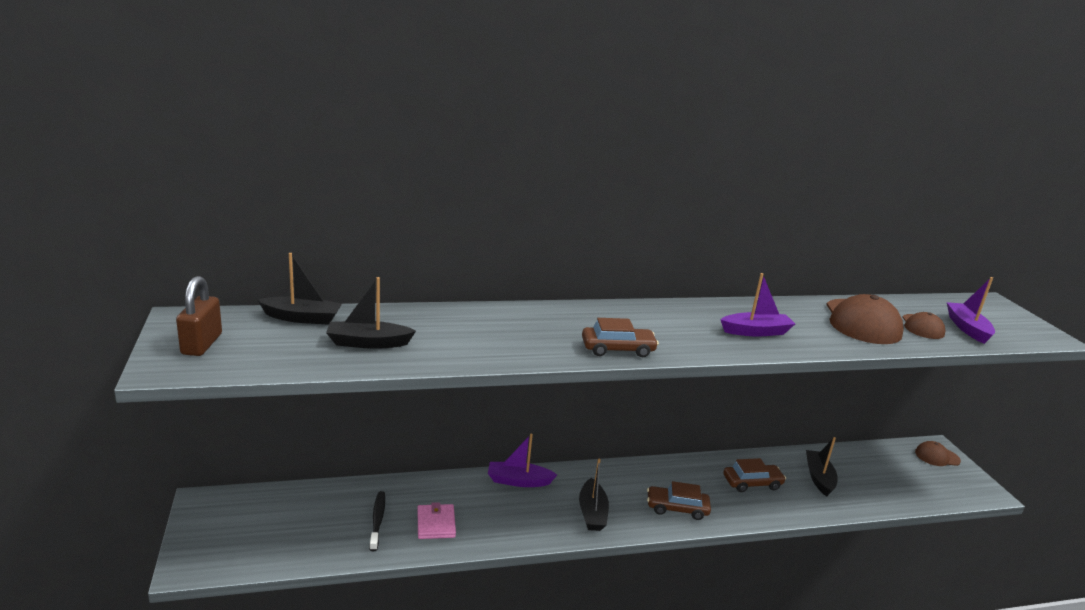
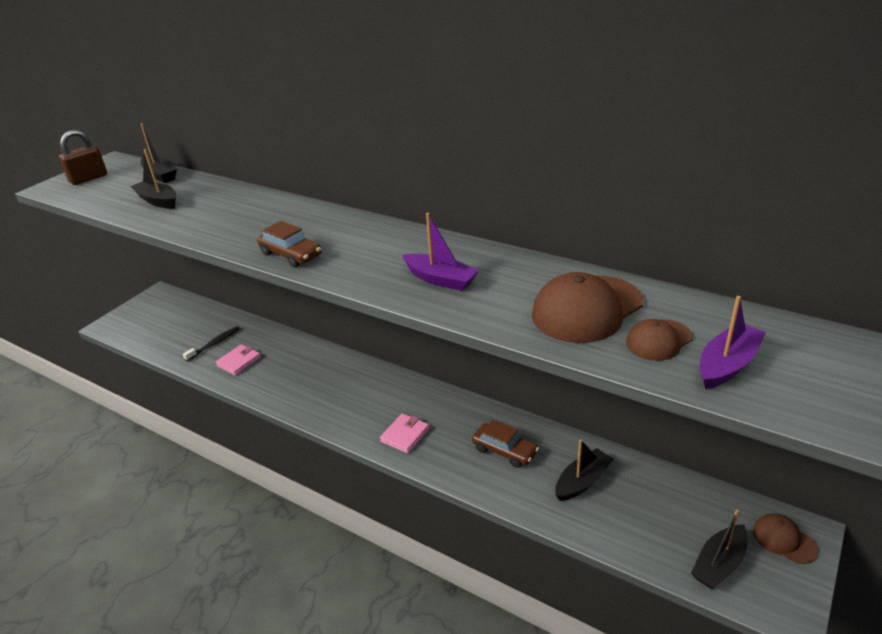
camera: 50 degrees right, 10 degrees up
purple boat [488,434,557,487] -> none
black boat [579,458,609,531] -> black boat moved to [691,509,748,589]
brown car [647,481,711,520] -> pink wallet [380,413,429,453]

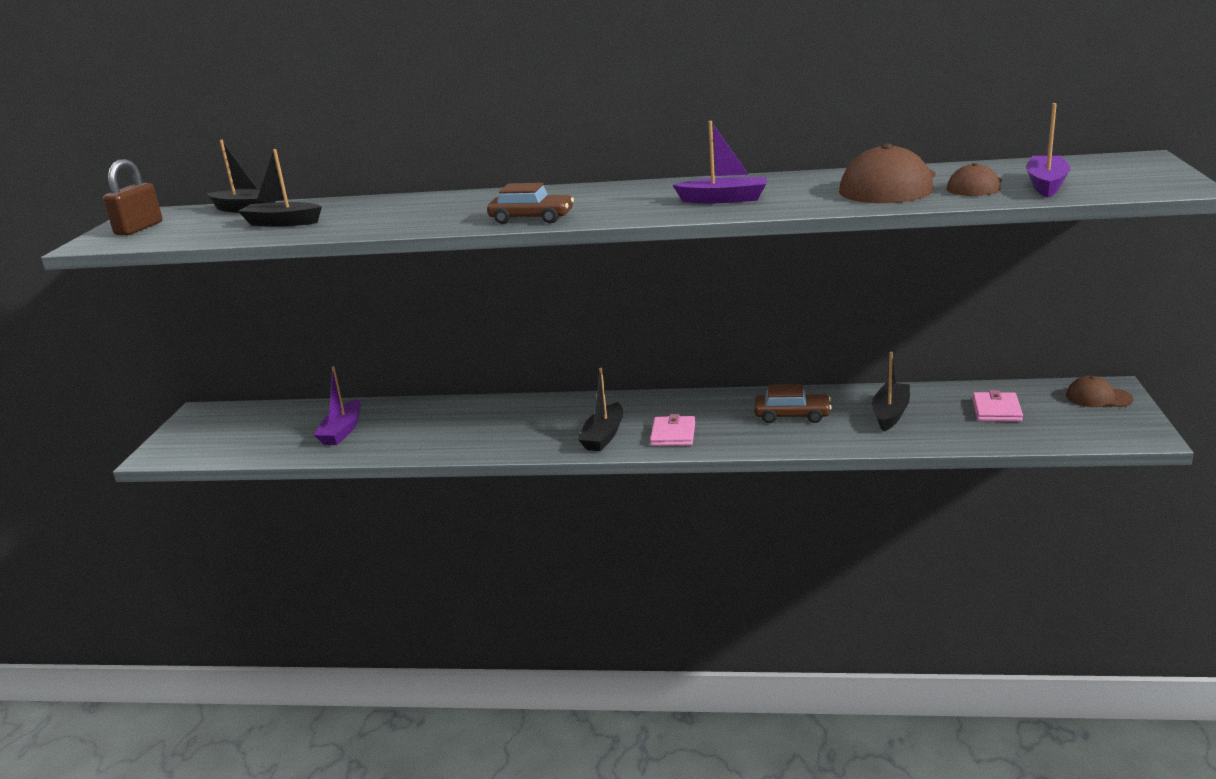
camera: 25 degrees left, 10 degrees down
black toothbrush [183,326,240,361] -> purple boat [314,366,361,445]
pink wallet [216,344,261,376] -> pink wallet moved to [972,390,1023,421]
black boat [691,509,748,589] -> black boat moved to [578,368,623,451]

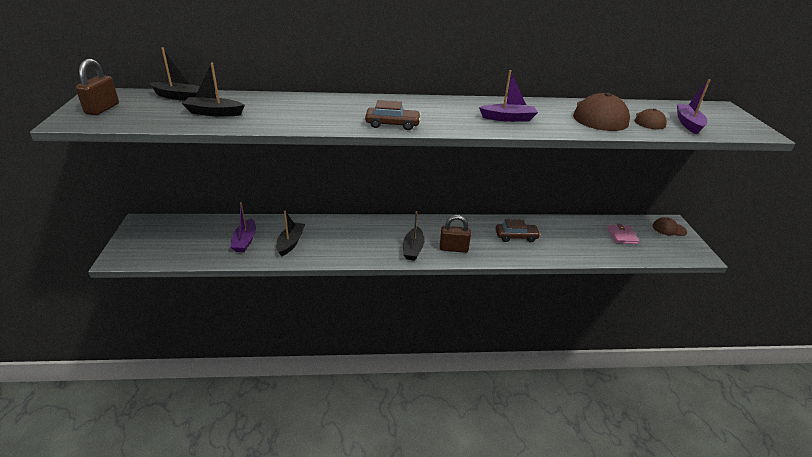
camera: 15 degrees left, 10 degrees up
pink wallet [650,414,695,446] -> brown padlock [440,215,471,253]
black boat [872,352,910,431] -> black boat moved to [276,211,305,256]

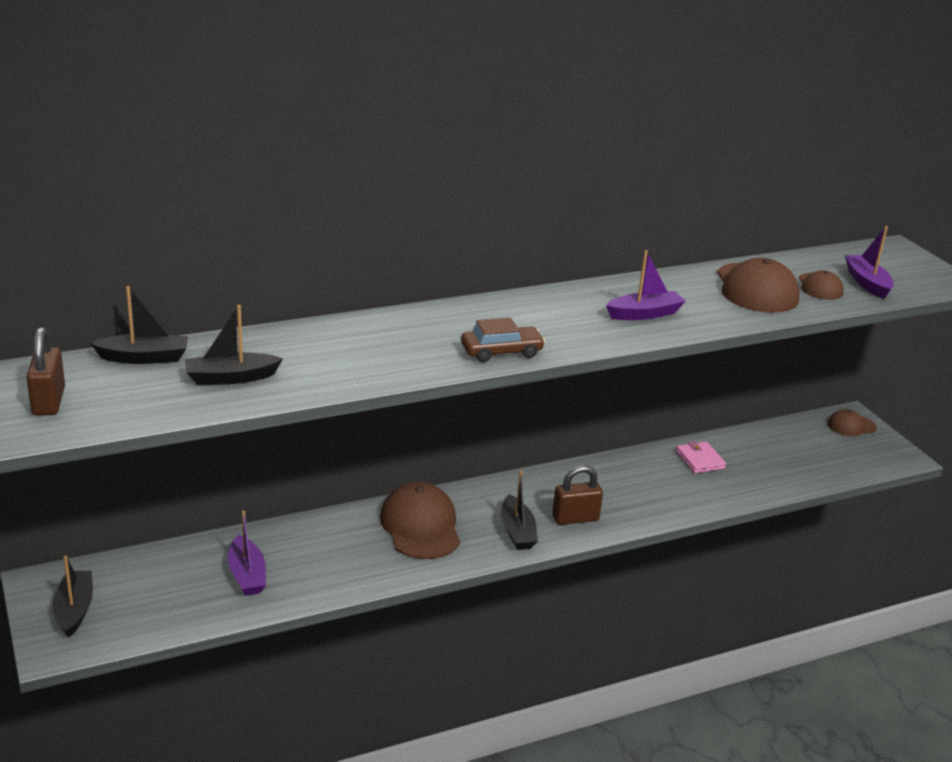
camera: 20 degrees left, 5 degrees down
black boat [276,211,305,256] -> black boat moved to [52,556,93,638]
brown car [495,219,540,242] -> none
pink wallet [608,224,639,244] -> pink wallet moved to [676,441,726,473]
none -> brown cap [380,482,460,559]

